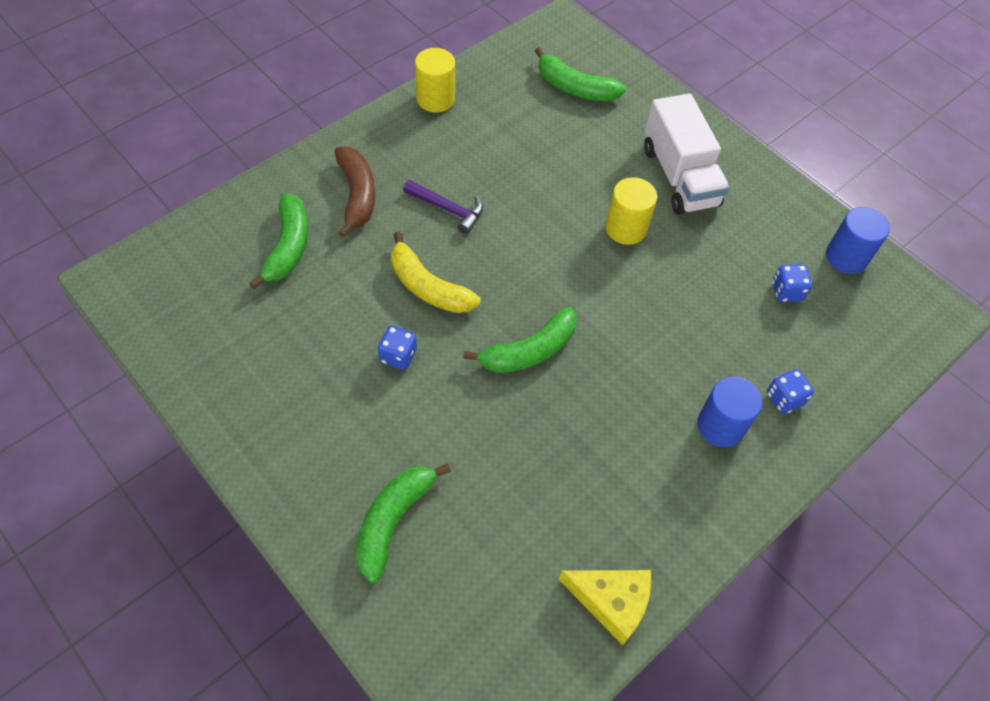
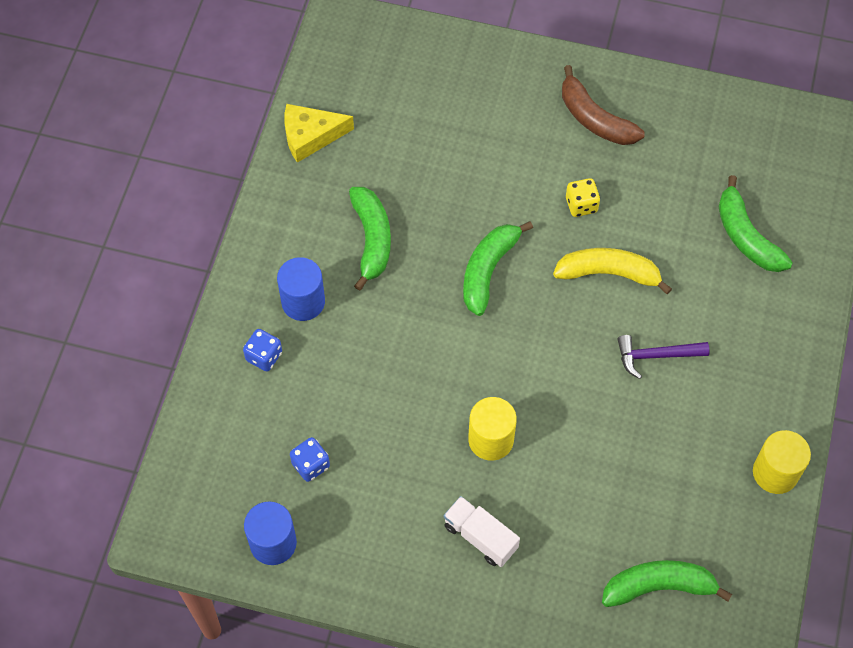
camera: 150 degrees right, 5 degrees up
brown banana [335,146,375,238] -> brown banana moved to [562,65,645,145]
green banana [356,464,451,583] -> green banana moved to [349,187,391,291]
blue dice [378,325,417,370] -> yellow dice [566,178,600,217]
white truck [644,93,730,215] -> white truck [444,496,520,567], size x0.59

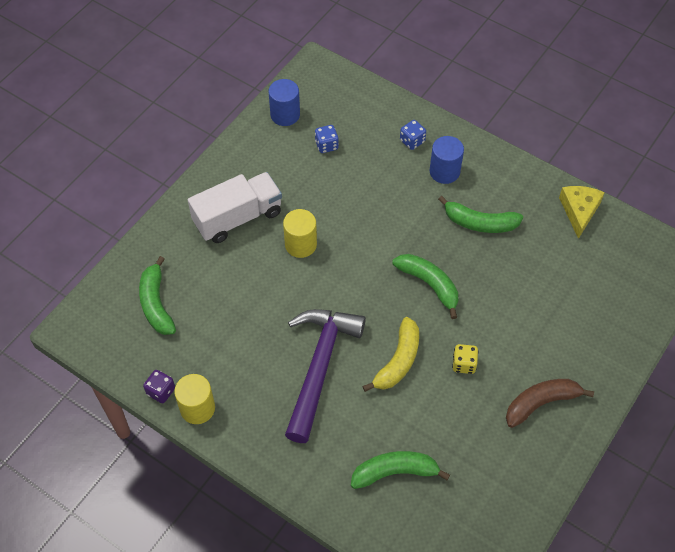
camera: 110 degrees right, 5 degrees down
white truck [444,496,520,567] -> white truck [188,172,282,243], size x1.71
green banana [602,560,732,607] -> green banana turned 150 degrees clockwise [139,256,176,335]
purple hammer [618,335,710,379] -> purple hammer [285,309,366,443], size x2.10
none -> purple dice [143,370,175,403]

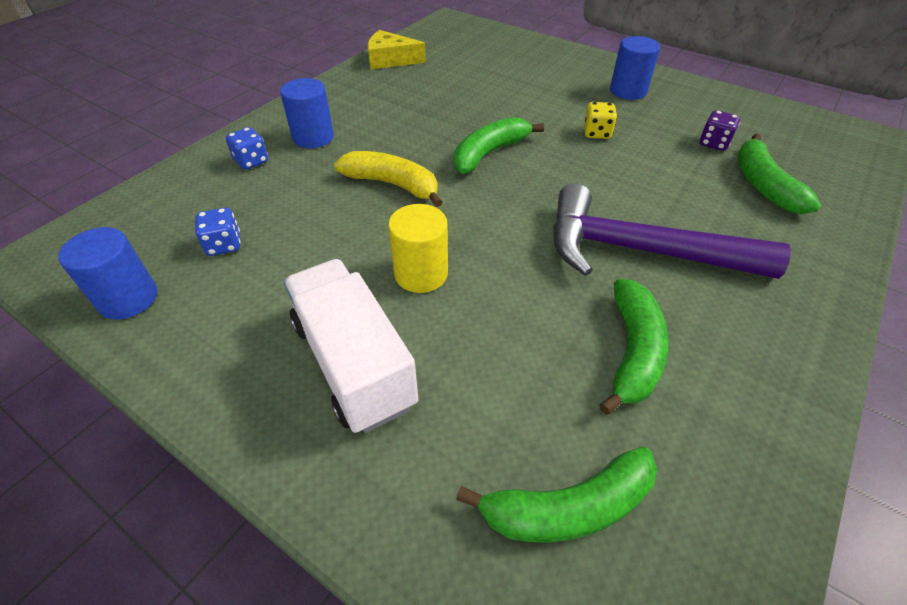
camera: 90 degrees left, 10 degrees down
purple dice [143,370,175,403] -> purple dice moved to [699,110,740,151]
yellow cylinder [174,374,215,424] -> none
yellow banana [362,317,419,392] -> yellow banana moved to [334,151,443,207]
green banana [438,196,523,233] -> green banana moved to [599,279,668,415]
brown banana [506,379,594,428] -> blue cylinder [610,36,660,100]

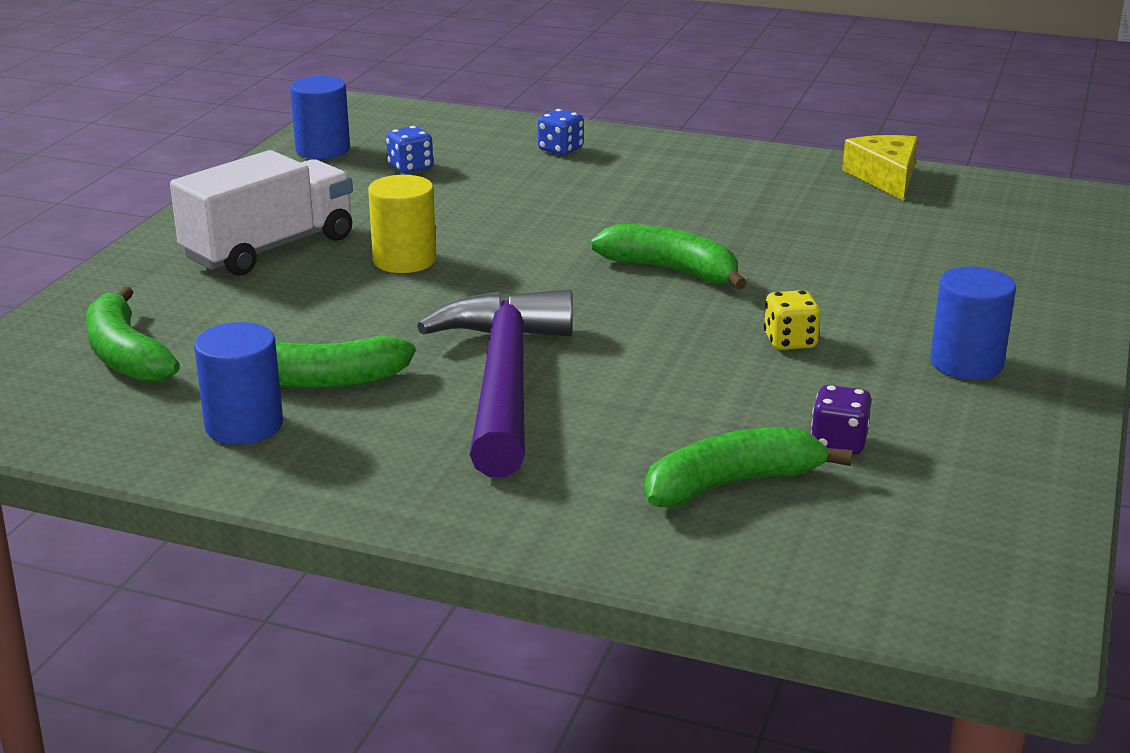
camera: 75 degrees right, 20 degrees down
blue cylinder [280,78,334,148] -> blue cylinder moved to [194,322,283,445]
yellow banana [334,151,443,207] -> none

